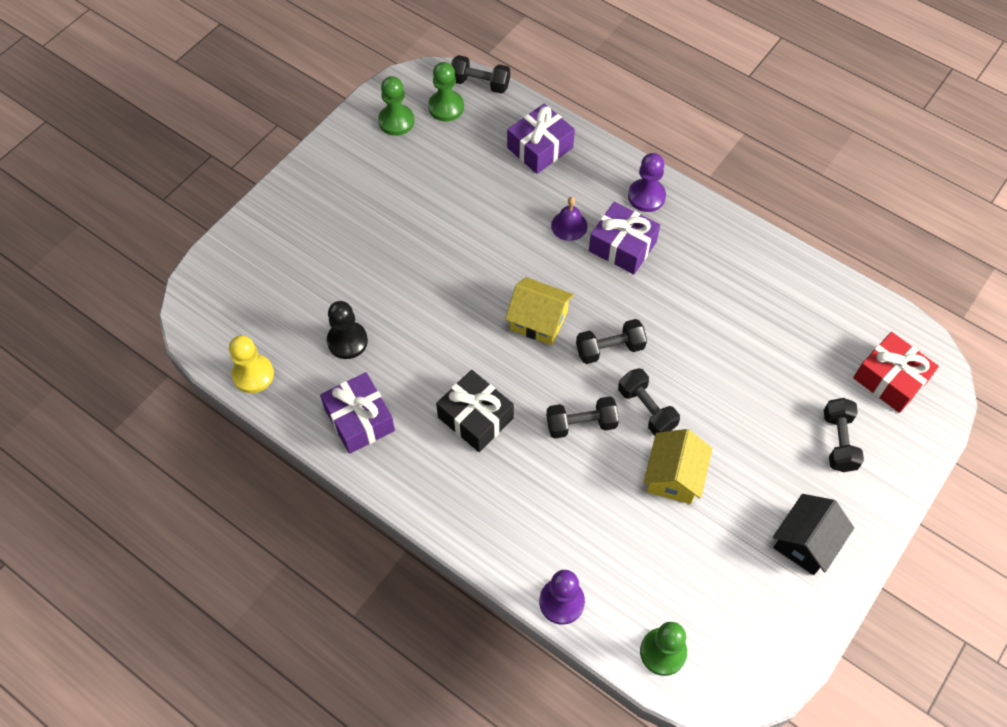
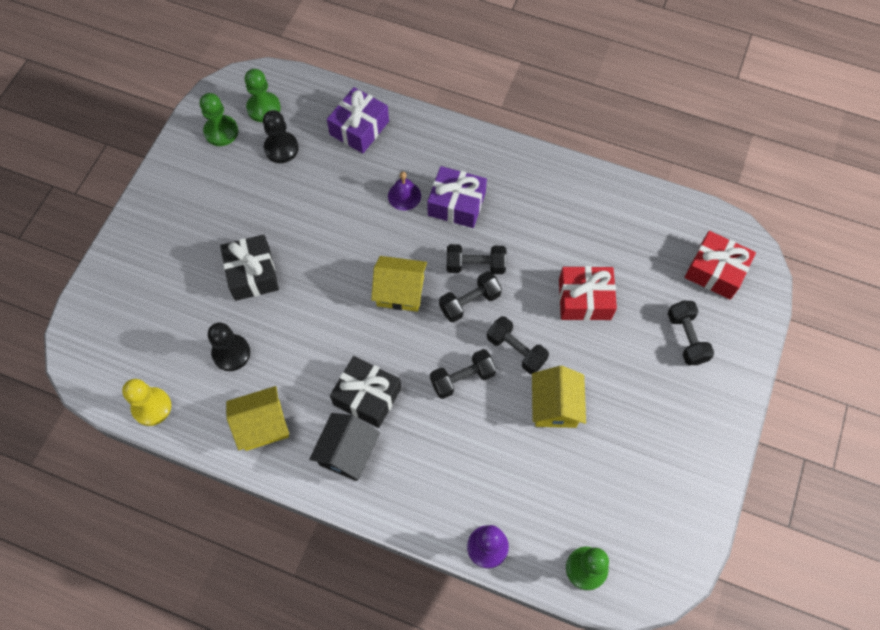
camera: 15 degrees left, 5 degrees up
purple gift [320,372,395,454] -> yellow house [226,386,289,451]
black dumbbell [451,55,510,94] -> black dumbbell moved to [446,244,507,274]
purple pawn [628,153,666,212] -> none
black house [773,494,854,575] -> black house moved to [309,413,380,481]
none -> black gift [220,235,279,301]
none -> black pawn [263,110,299,163]
none -> red gift [559,266,617,321]

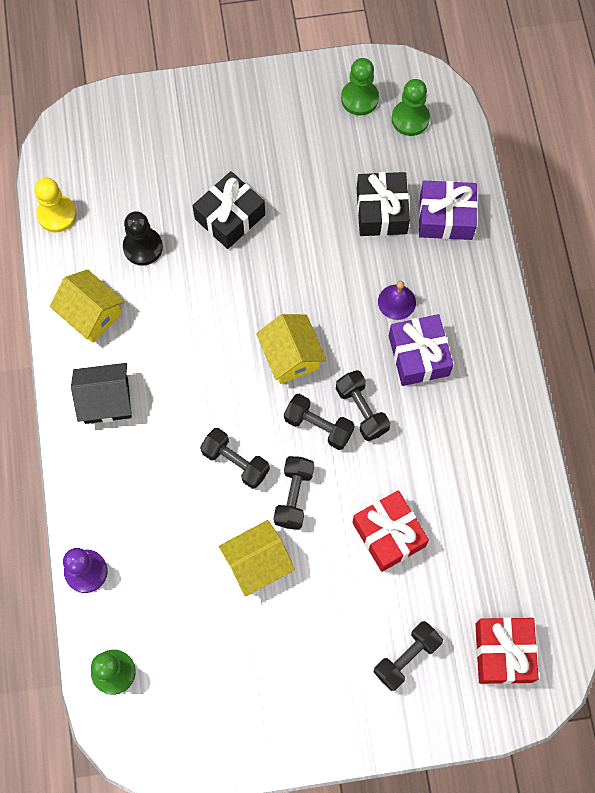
camera: 60 degrees right, 5 degrees up
black pawn [263,110,299,163] -> none
black gift [330,356,401,428] -> black gift moved to [357,172,410,236]

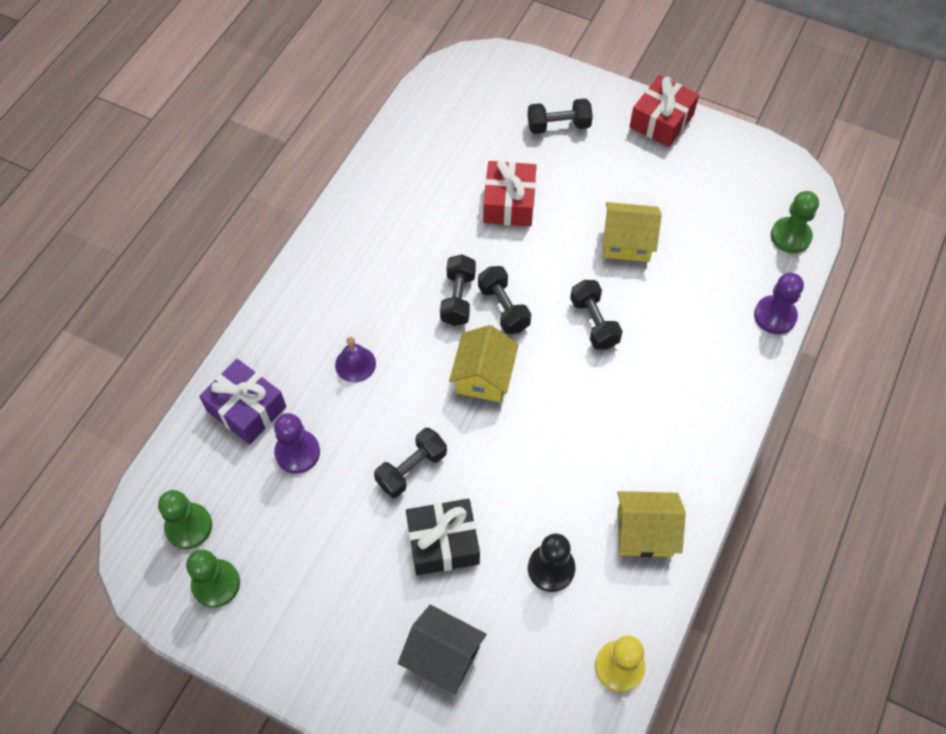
camera: 145 degrees left, 10 degrees down
yellow house [50,269,125,343] -> yellow house turned 75 degrees counterclockwise [617,491,686,557]
black house [71,363,132,424] -> black house moved to [398,605,486,694]
black dumbbell [273,456,314,530] -> black dumbbell moved to [374,428,447,498]
black gift [357,172,410,236] -> purple pawn [274,413,320,474]
purple gift [389,314,453,386] -> none
red gift [475,617,539,684] -> red gift moved to [629,75,699,147]

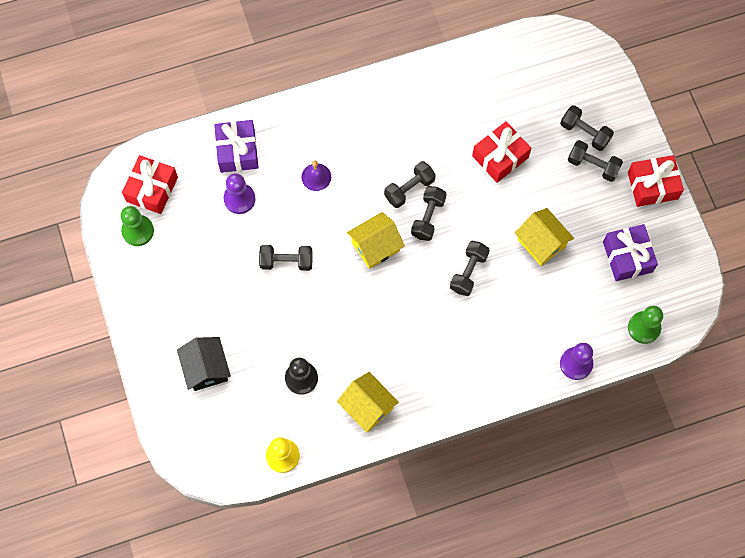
camera: 45 degrees right, 10 degrees up
green pawn [158,490,212,549] -> red gift [122,155,178,214]
black gift [406,499,480,575] -> none
none -> black dumbbell [568,140,623,182]
none -> purple gift [603,224,658,281]

